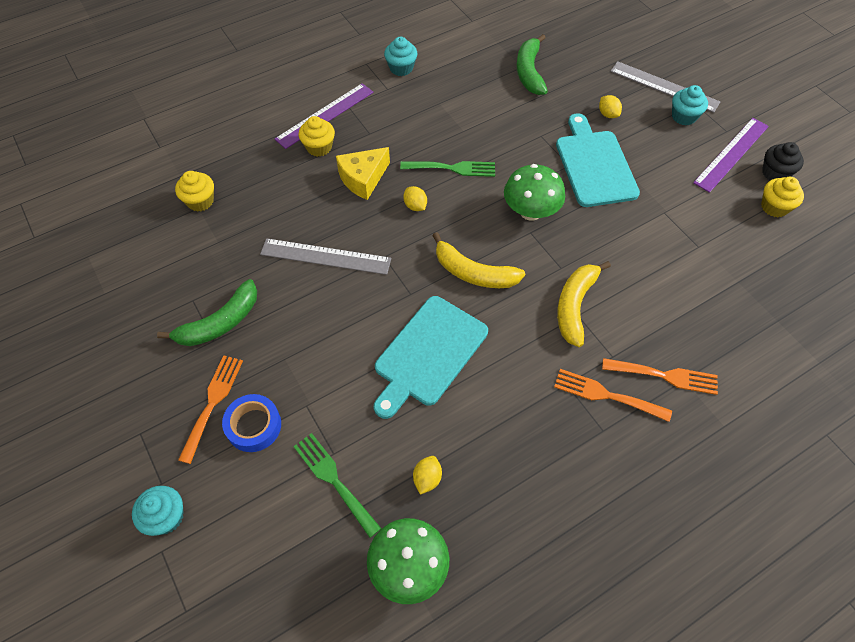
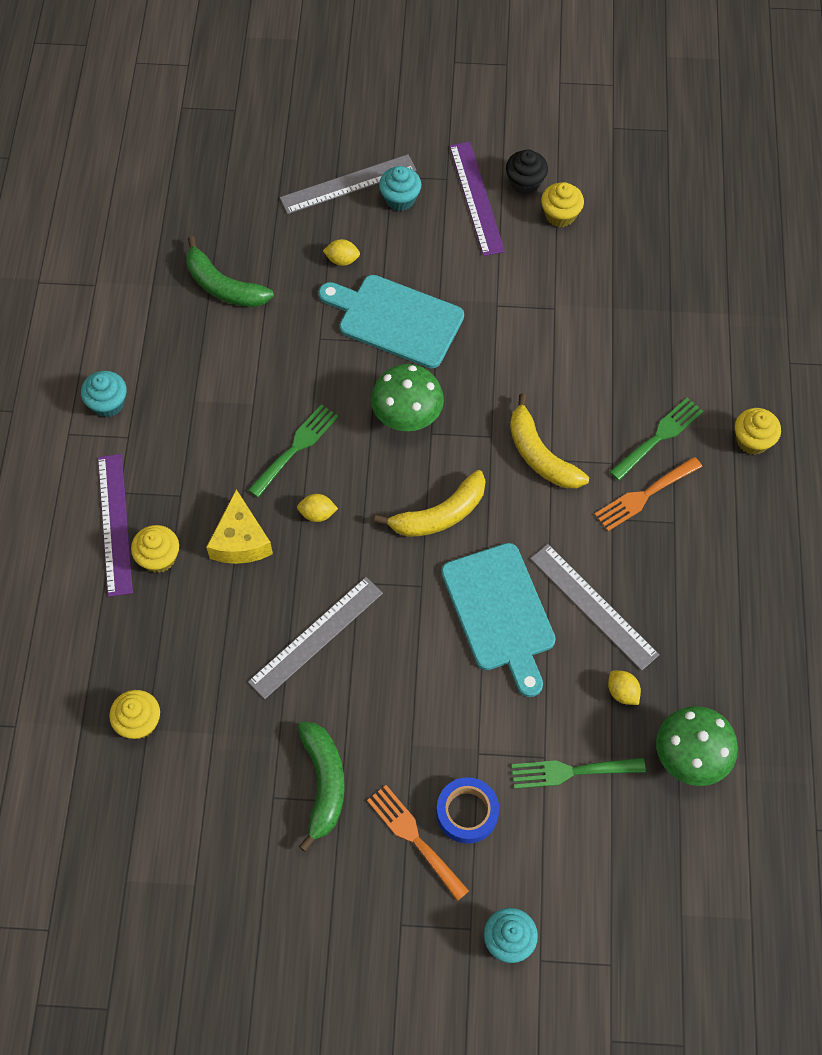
camera: 55 degrees left, 5 degrees up
orange fork [602,358,718,395] -> green fork [610,398,703,481]
none -> grey ruler [530,544,660,671]
none -> yellow cupcake [735,408,781,455]

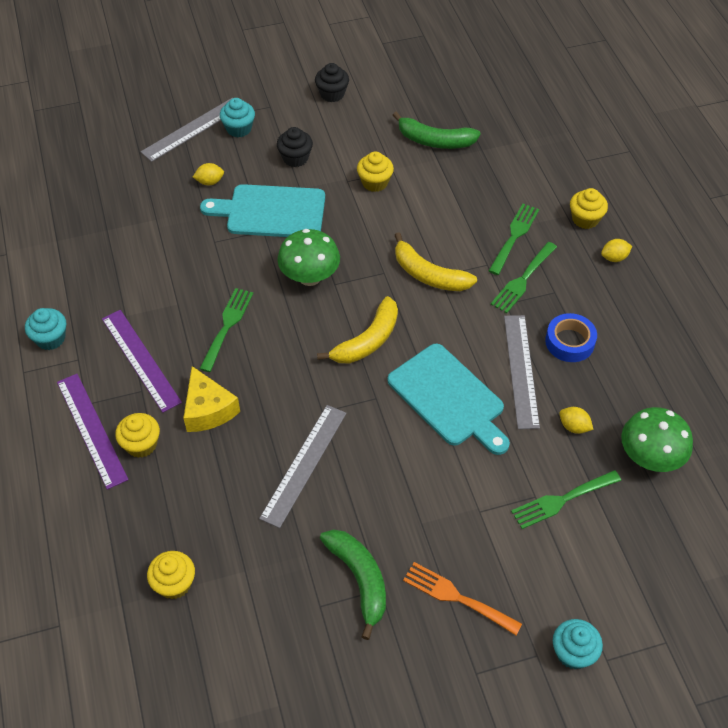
camera: 20 degrees left, 10 degrees down
green banana [186,236,274,307] -> green banana moved to [393,112,481,149]
yellow lemon [297,494,338,522] -> yellow lemon moved to [601,239,632,262]
blue tape [436,777,499,844] -> blue tape moved to [545,313,597,362]
purple ruler [450,142,505,256] -> purple ruler moved to [102,310,182,413]
grey ruler [530,544,660,671] -> grey ruler turned 60 degrees clockwise [504,315,540,429]
yellow cupcake [541,182,584,227] -> yellow cupcake moved to [357,151,394,192]
orange fork [594,457,702,531] -> green fork [491,242,557,313]
none -> black cupcake [277,127,313,167]

